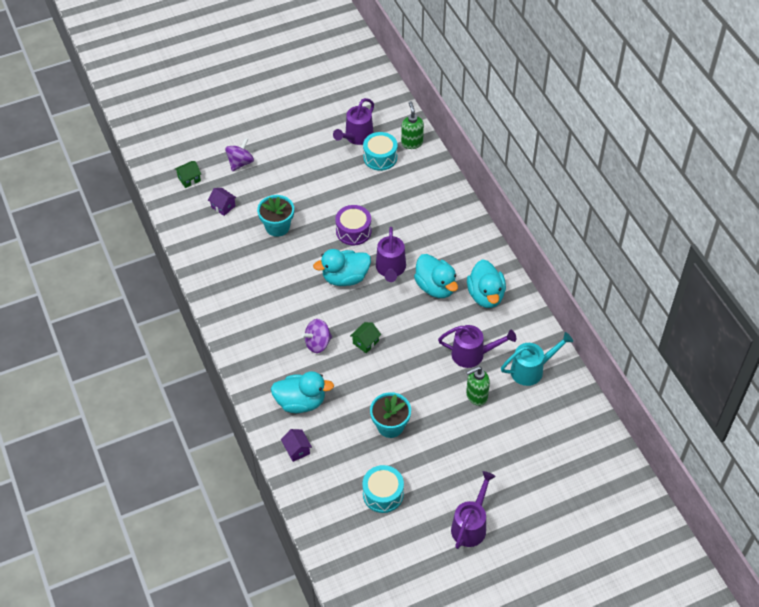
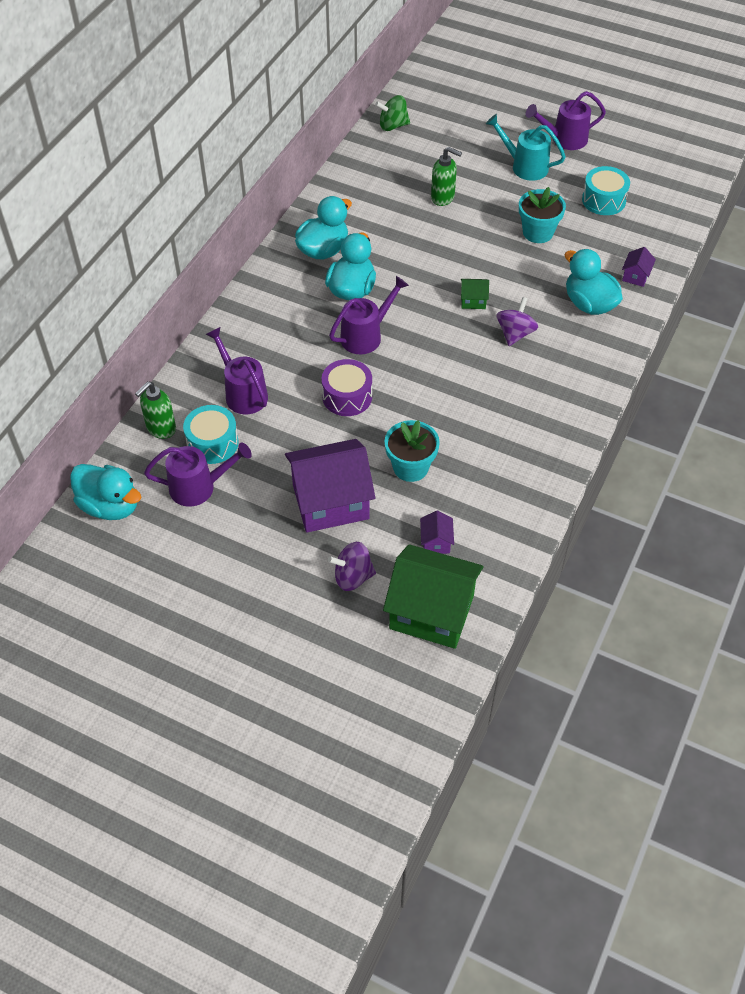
camera: 130 degrees left, 0 degrees up
green house [175,161,201,188] -> green house [383,544,484,649], size x2.37
purple spinning top [301,319,332,353] -> purple spinning top turned 90 degrees counterclockwise [497,297,538,346]
turquoise duck [313,249,371,286] -> turquoise duck moved to [70,464,141,520]
purple watering can [438,325,516,368] -> purple watering can moved to [206,327,268,415]
turquoise watering can [501,332,573,386] -> turquoise watering can moved to [486,114,566,181]
none -> purple house [285,439,375,533]
none -> green spinning top [375,95,410,131]

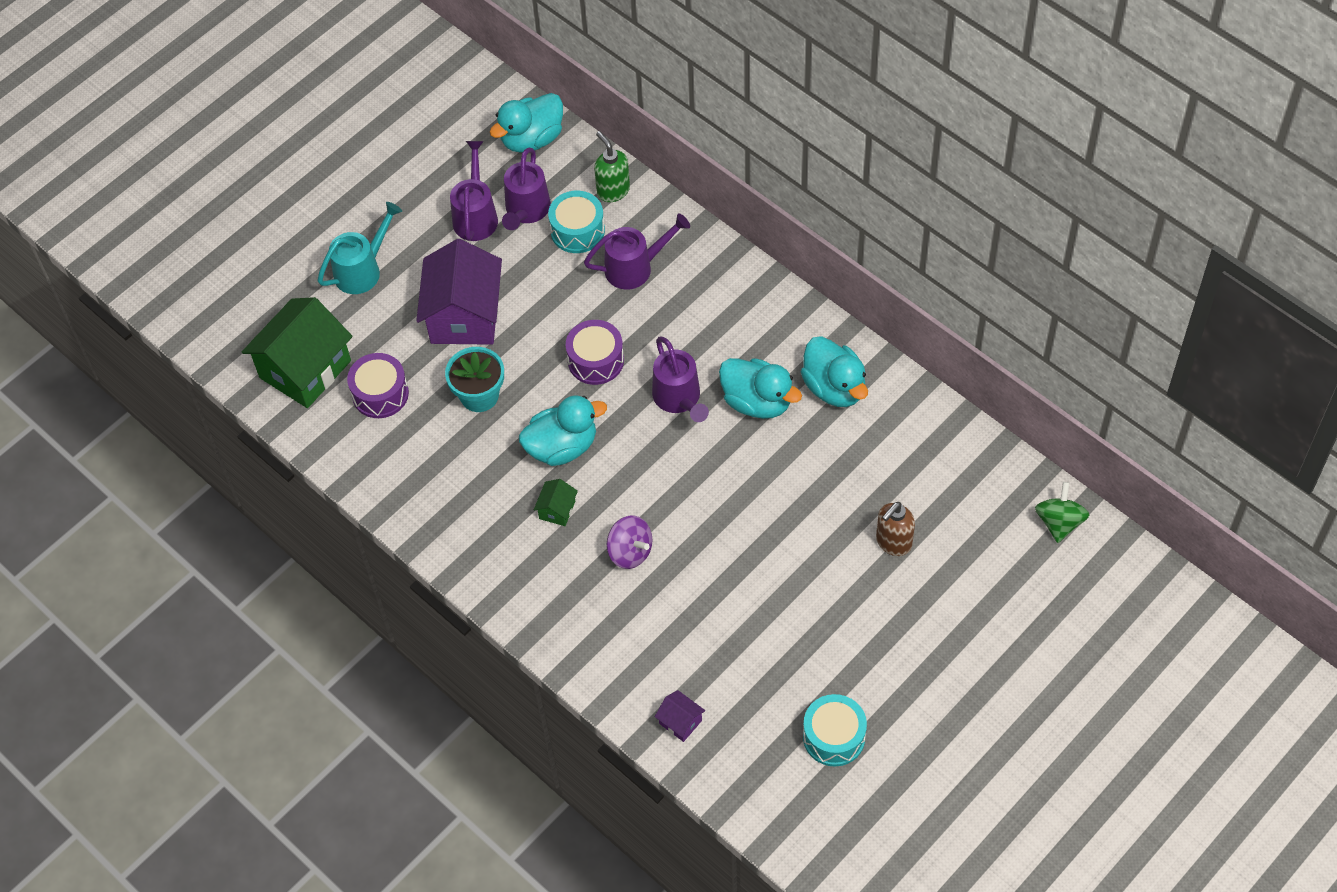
camera: 110 degrees right, 5 degrees up
purple spinning top [328,542,376,591] -> none
purple house [420,510,454,554] -> purple drum [347,353,409,418]
green soap dispenser [431,147,462,206] -> brown soap dispenser [876,502,915,556]
green house [461,279,489,309] -> green house moved to [534,479,578,526]
turquoise watering can [486,114,566,181] -> turquoise watering can moved to [318,202,402,294]
turquoise flower pot [519,187,566,243] -> none
purple watering can [526,91,606,150] -> purple watering can moved to [450,141,498,241]
turquoise duck [565,249,623,315] -> turquoise duck moved to [519,395,607,466]

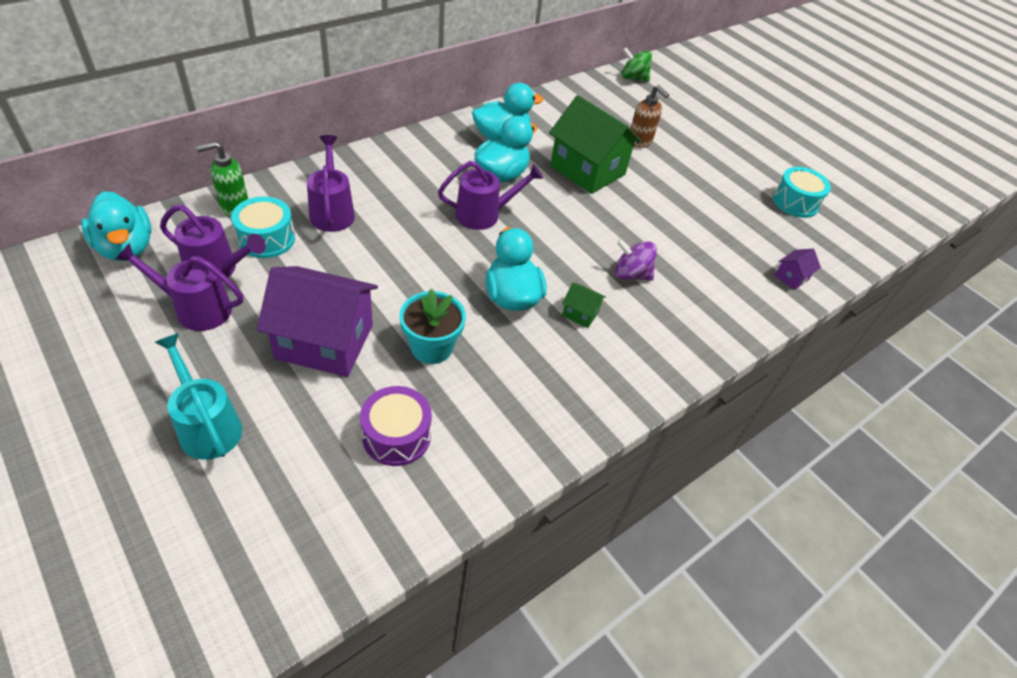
camera: 90 degrees left, 10 degrees down
green house [242,297,353,408] -> green house moved to [549,95,642,194]
purple drum [566,320,624,385] -> none
purple spinning top [607,516,652,569] -> purple spinning top turned 120 degrees counterclockwise [615,239,657,281]

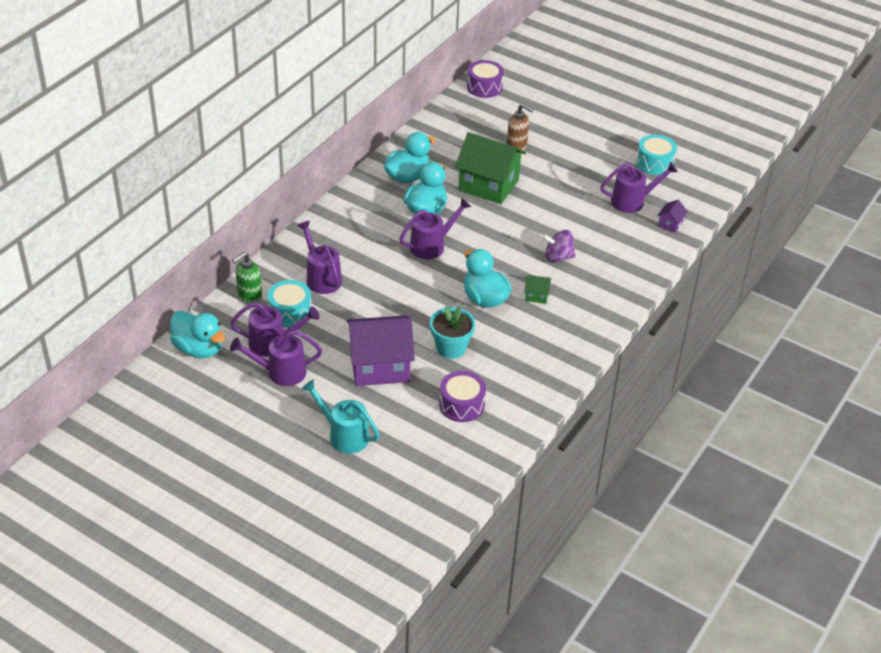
camera: 15 degrees left, 5 degrees down
green spinning top [622,48,652,82] -> purple drum [467,60,504,98]
none -> purple watering can [601,162,678,213]

